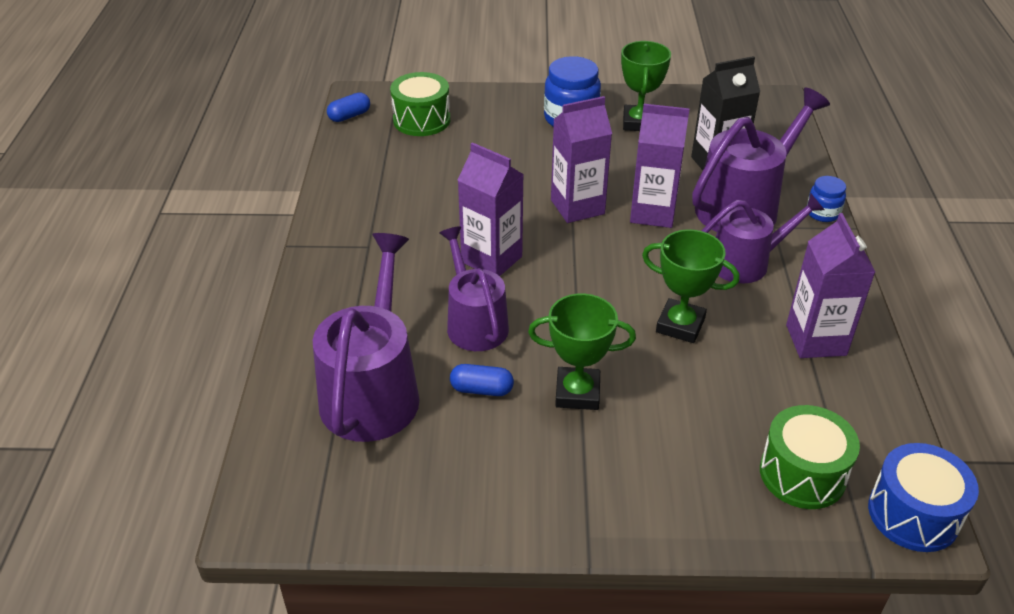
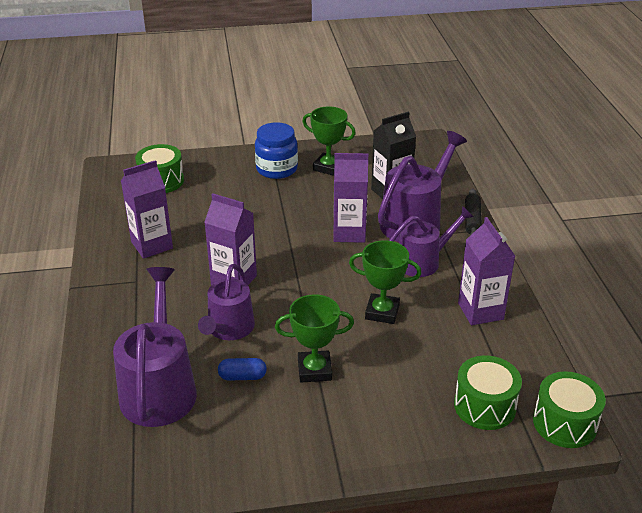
camera: 10 degrees left, 5 degrees down
blue capsule [327,92,370,122] -> none
purple watering can [440,226,509,351] -> purple watering can turned 135 degrees counterclockwise [198,264,255,340]
purple carton [551,96,612,223] -> purple carton moved to [121,160,173,259]
green trophy [621,41,671,131] -> green trophy turned 60 degrees counterclockwise [302,106,356,176]
blue jar [807,176,846,222] -> black rolling pin [465,188,482,235]
blue drum [868,443,979,552] -> green drum [533,371,606,448]

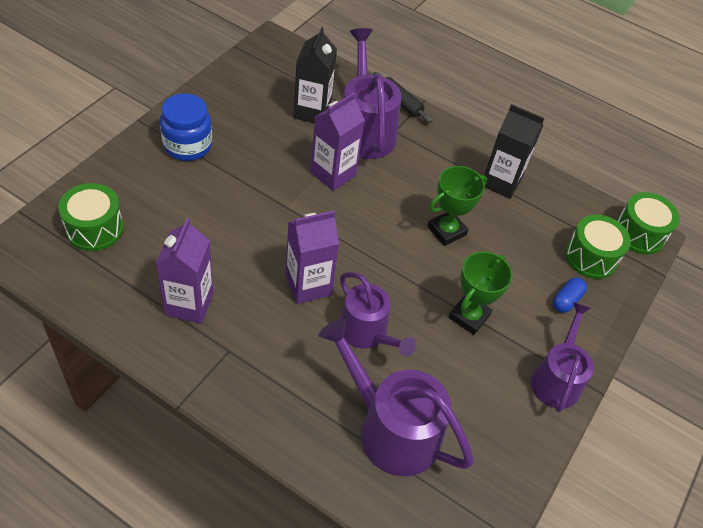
camera: 55 degrees left, 15 degrees up
blue capsule [218,358,267,381] -> blue capsule moved to [553,277,587,313]
green trophy [302,106,356,176] -> none
purple watering can [389,206,473,277] -> purple watering can moved to [531,302,594,412]
purple carton [458,217,515,325] -> black carton [484,104,544,199]

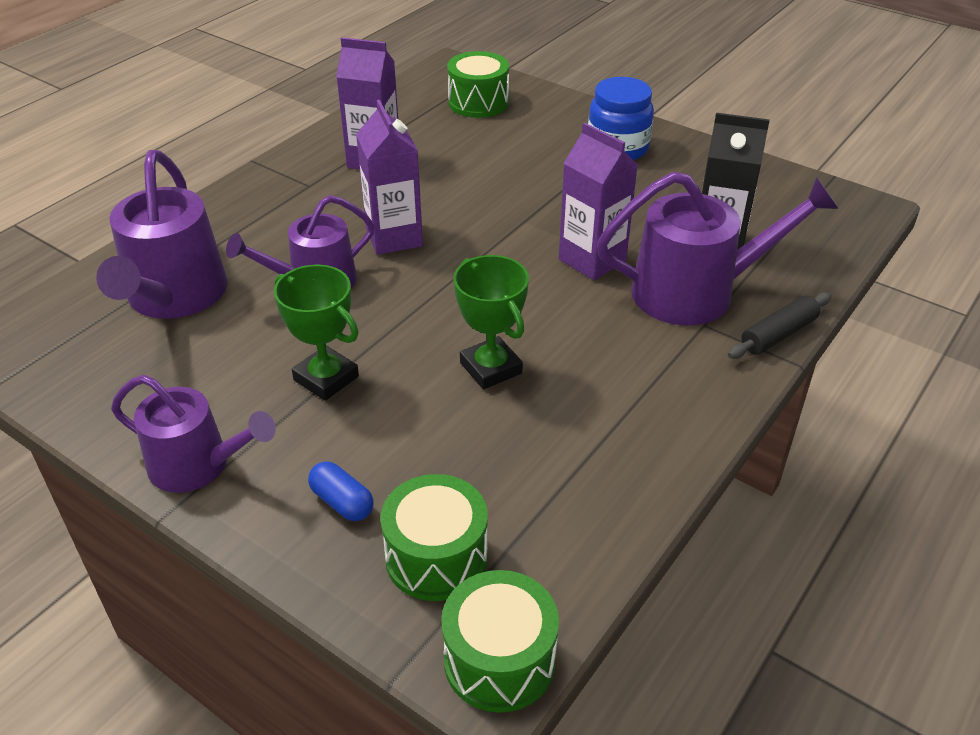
camera: 100 degrees right, 10 degrees down
purple watering can [318,318,474,476] -> purple watering can turned 135 degrees clockwise [96,150,228,319]
black carton [484,104,544,199] -> none

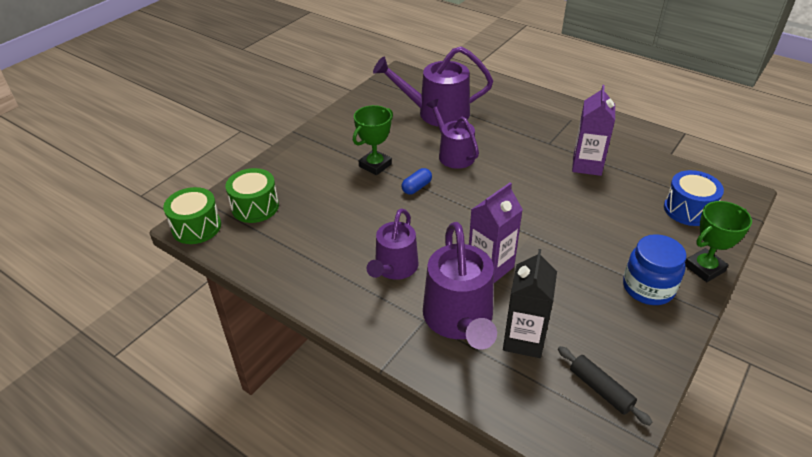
camera: 90 degrees right, 0 degrees up
purple watering can [111,375,276,493] -> purple watering can moved to [367,208,418,280]
blue capsule [308,461,374,521] -> blue capsule moved to [402,168,432,195]
purple carton [356,100,423,255] -> none
green drum [447,51,509,118] -> blue drum [664,170,724,226]
green trophy [454,255,529,390] -> green trophy moved to [685,201,752,282]
black rolling pin [728,292,831,359] -> black rolling pin moved to [558,346,652,426]

